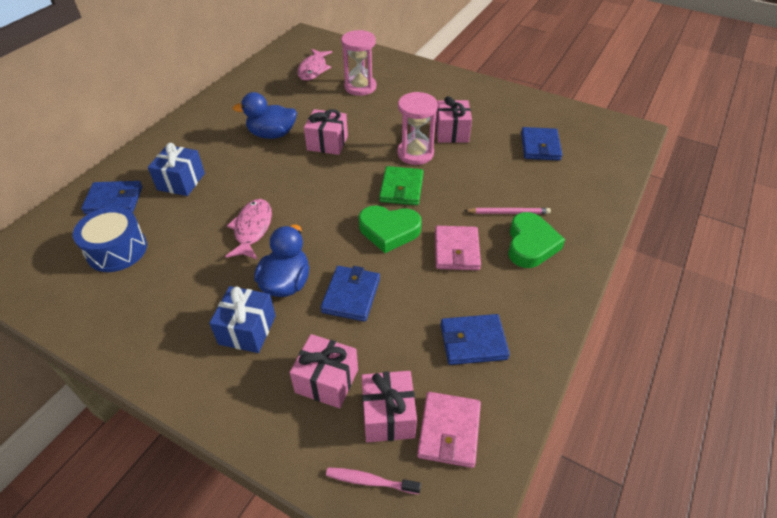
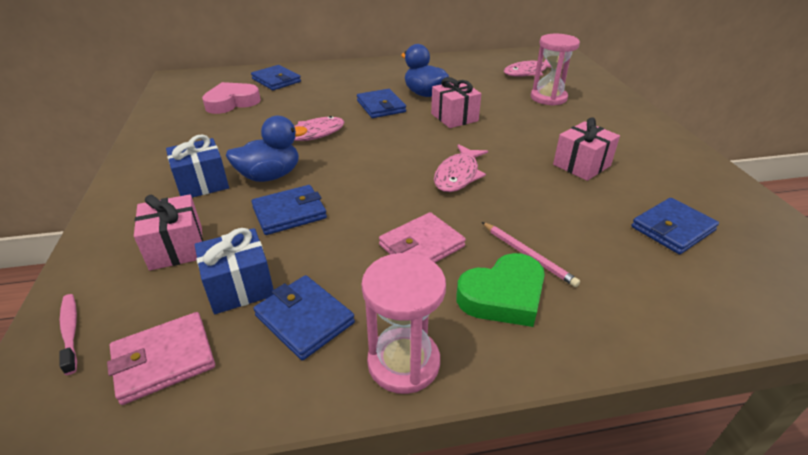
camera: 50 degrees right, 10 degrees down
blue drum [73,207,147,272] -> pink heart [202,82,261,114]
blue gift [148,143,205,196] -> blue gift moved to [195,228,274,314]
green heart [359,205,422,253] -> none
pink gift [362,371,417,442] -> none
green wallet [379,166,423,205] -> pink fish [434,144,488,192]
pink hourglass [397,92,438,165] -> pink hourglass moved to [362,253,446,394]
none -> blue wallet [357,89,406,118]

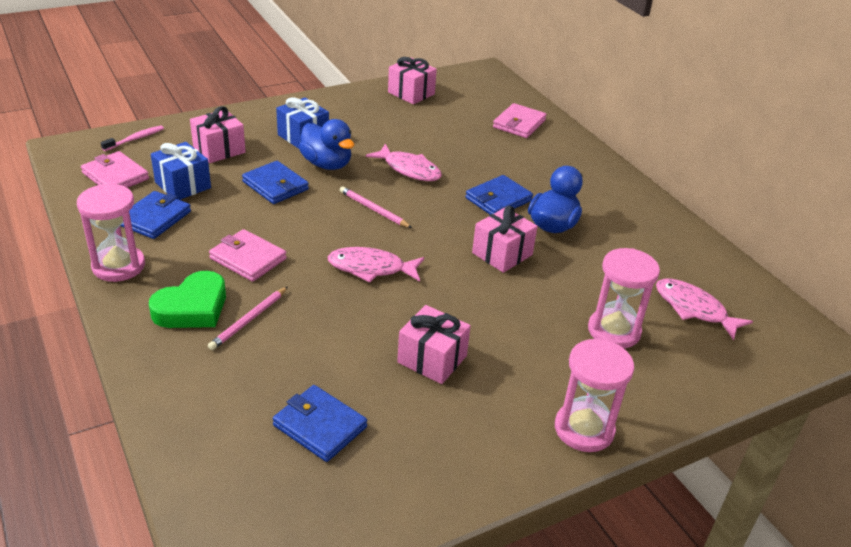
camera: 70 degrees right, 0 degrees up
pink heart [202,82,261,114] -> none
blue wallet [251,65,301,90] -> pink wallet [493,103,547,138]
green heart [456,253,545,327] -> green heart turned 90 degrees counterclockwise [149,271,226,328]
none -> pink pencil [340,186,412,228]
none -> pink gift [388,57,437,104]
none -> pink hourglass [555,339,634,452]

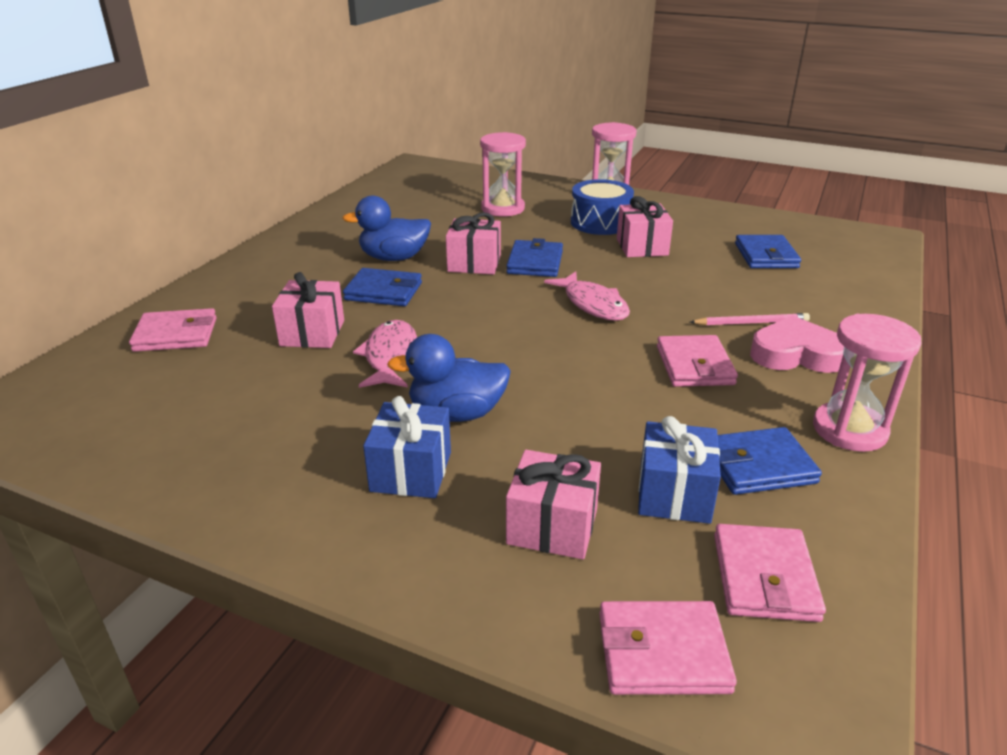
camera: 125 degrees left, 5 degrees down
pink toothbrush [101,125,164,151] -> pink wallet [599,601,737,695]
green heart [149,271,226,328] -> pink heart [750,315,844,373]
blue wallet [242,161,309,204] -> blue wallet moved to [506,238,563,277]
blue duck [299,119,354,170] -> blue duck turned 105 degrees counterclockwise [387,334,511,422]
pink pencil [340,186,412,228] -> none
pink gift [388,57,437,104] -> pink gift moved to [272,272,344,348]
pink fish [656,278,753,340] -> none
none -> blue drum [571,179,634,235]

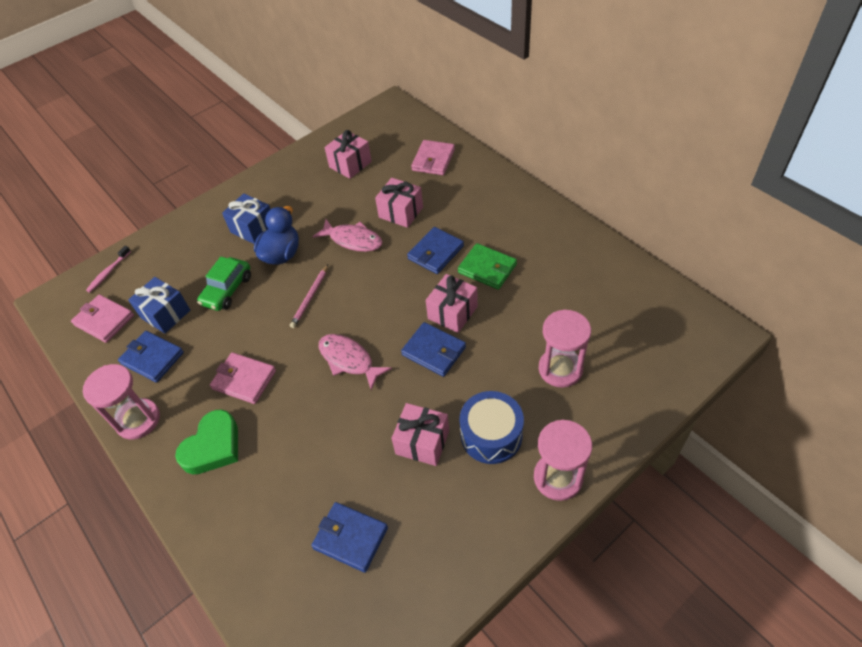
camera: 120 degrees right, 20 degrees up
blue duck [342,196,431,261] -> green wallet [458,243,517,290]
pink gift [506,450,601,560] -> pink gift moved to [324,130,372,179]
pink fish [544,271,630,321] -> pink fish turned 45 degrees clockwise [319,334,392,390]
pink wallet [599,601,737,695] -> pink toothbrush [86,246,131,293]
pink pencil [690,313,810,326] -> pink pencil moved to [290,265,328,328]
blue wallet [718,427,822,495] -> blue wallet turned 75 degrees counterclockwise [118,331,184,383]
pink heart [750,315,844,373] -> green heart [175,410,238,474]
none -> green car [197,257,251,311]

